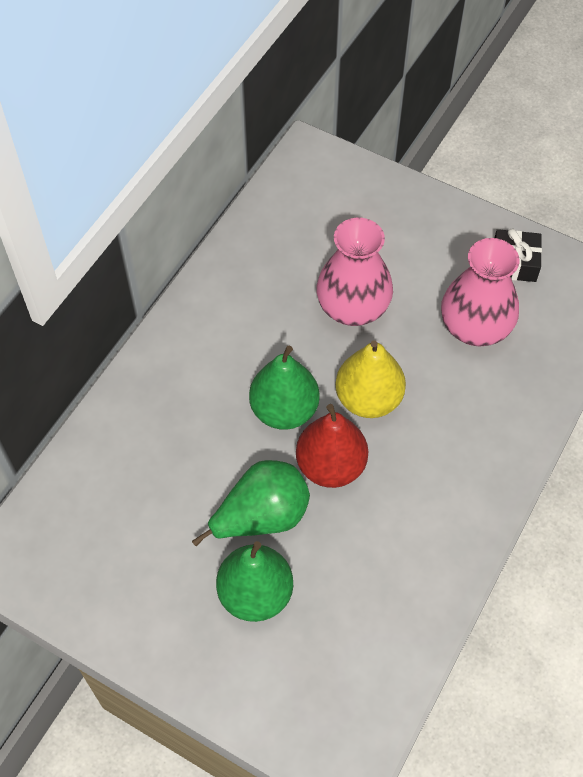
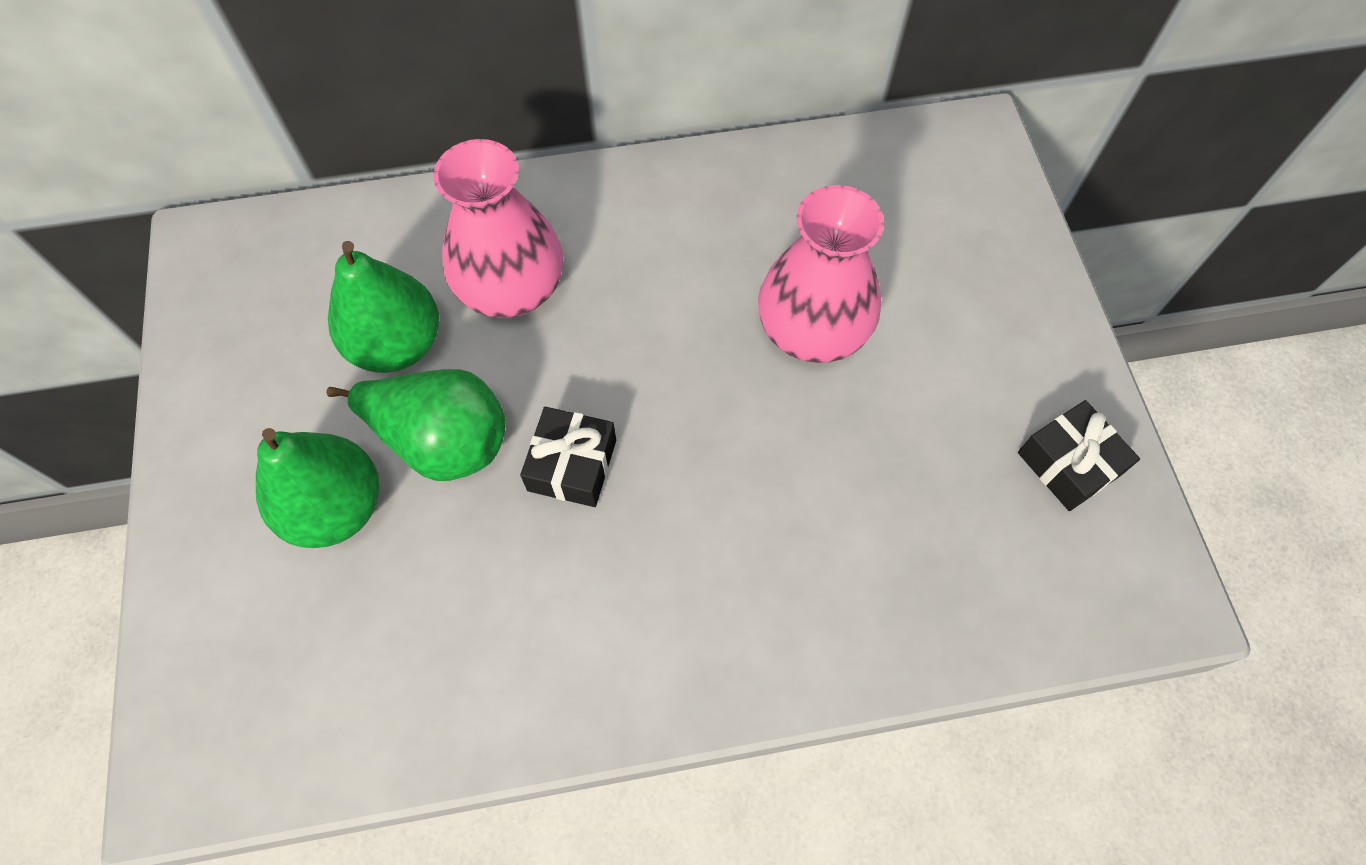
camera: 50 degrees right, 5 degrees up
green pear [249,346,320,430] -> green pear moved to [328,241,439,373]
red pear [296,404,368,488] -> black gift [520,407,616,507]
yellow pear [335,340,406,418] -> none
pink vase [441,238,519,346] -> pink vase moved to [434,139,563,318]

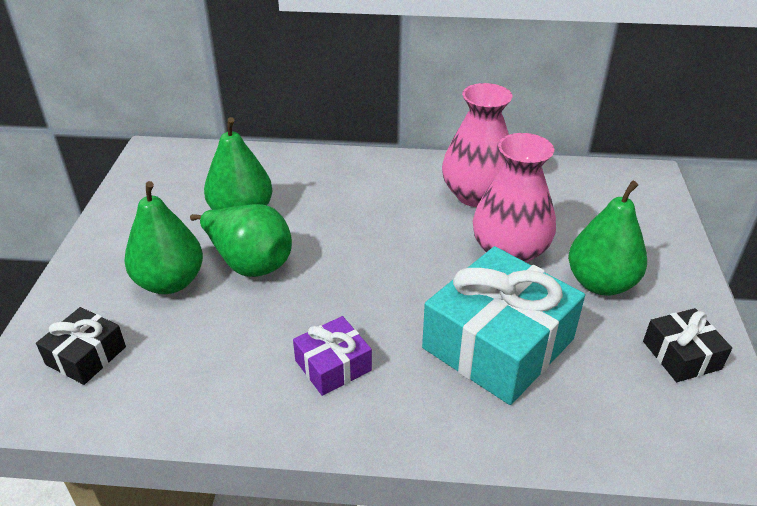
camera: 15 degrees right, 25 degrees down
pink vase [434,139,563,318] -> pink vase moved to [442,83,512,207]
black gift [520,407,616,507] -> black gift moved to [36,307,126,385]
none -> purple gift [293,316,372,396]
none -> turquoise gift [422,246,585,405]
none -> green pear [568,181,647,296]

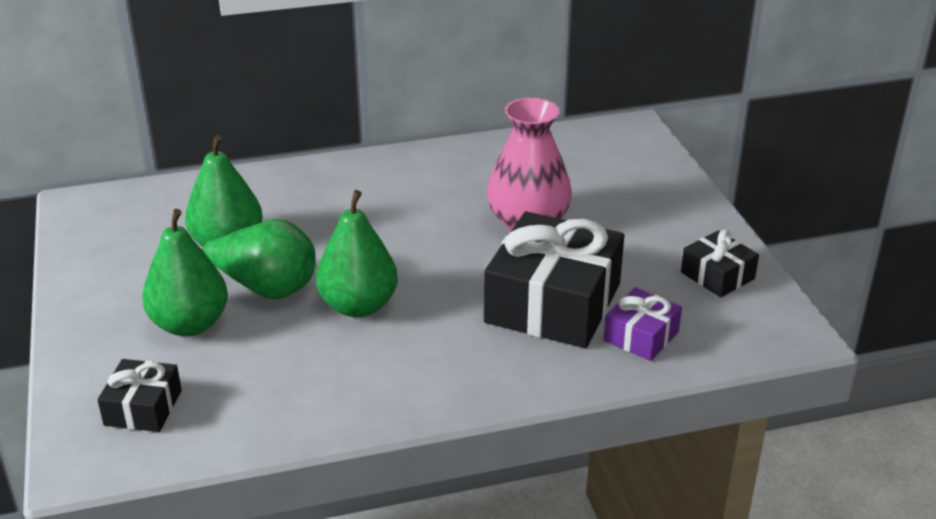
camera: 20 degrees left, 5 degrees down
purple gift [293,316,372,396] -> purple gift moved to [604,287,682,361]
turquoise gift [422,246,585,405] -> black gift [484,211,624,348]
pink vase [442,83,512,207] -> none
green pear [568,181,647,296] -> green pear moved to [316,190,398,317]

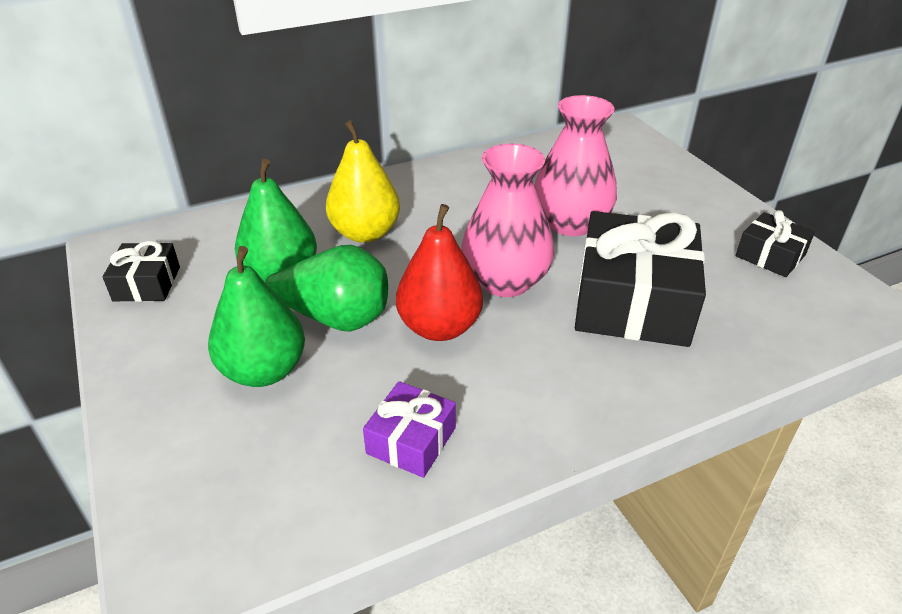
camera: 10 degrees left, 5 degrees up
black gift [98,359,182,432] -> black gift moved to [103,241,180,302]
green pear [316,190,398,317] -> red pear [396,204,483,341]
purple gift [604,287,682,361] -> purple gift moved to [363,381,456,478]
none -> yellow pear [326,121,400,243]
none -> pink vase [461,144,554,297]

